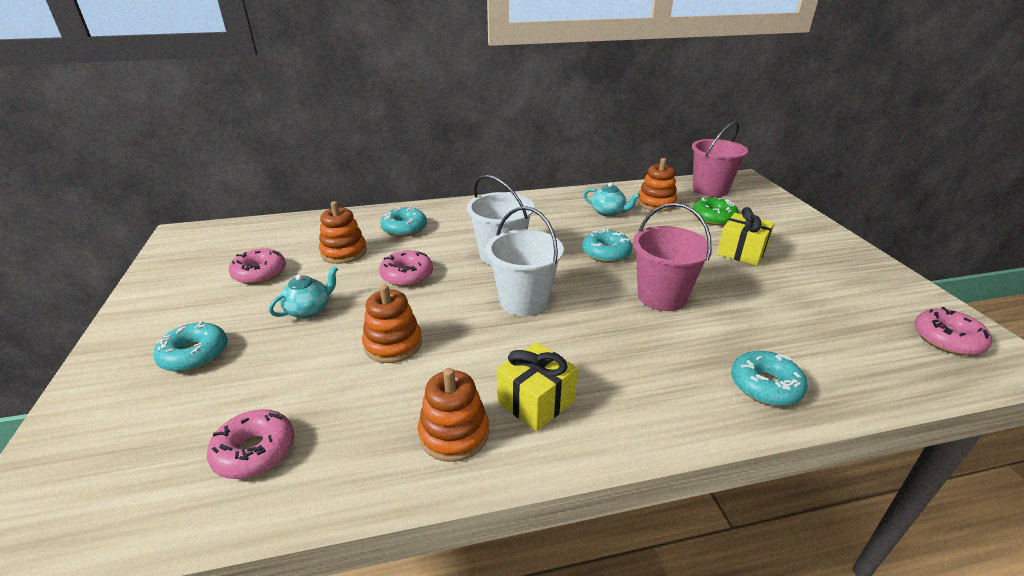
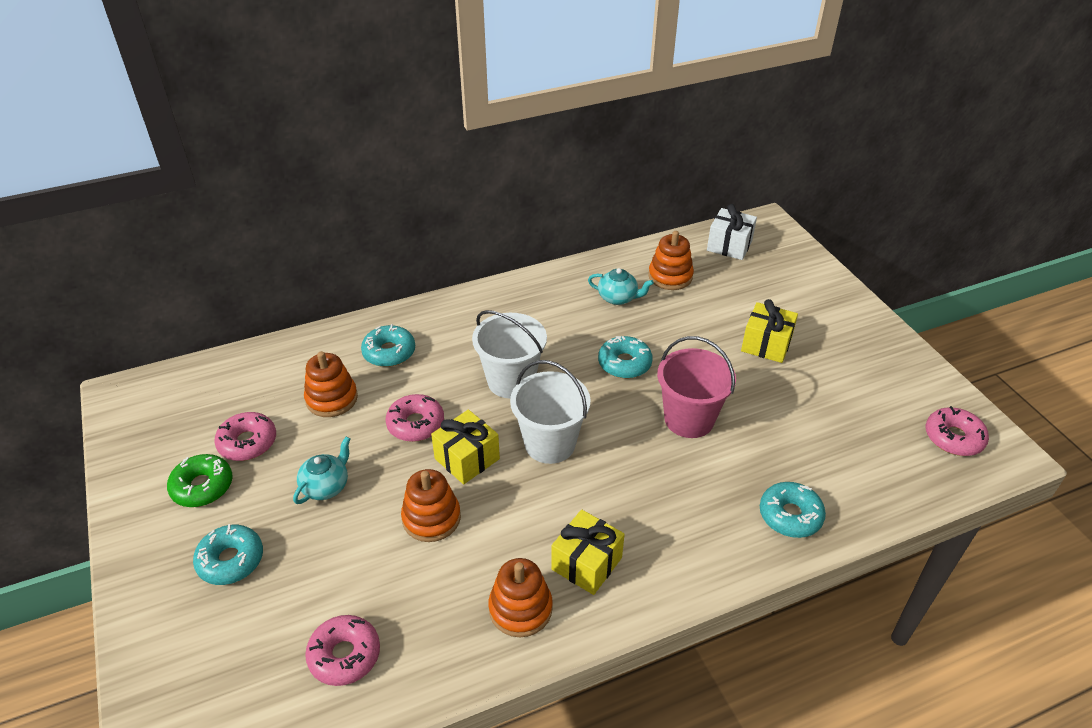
camera: 10 degrees left, 10 degrees up
pink bucket [692,121,748,197] -> white gift [707,204,757,260]
green donut [693,197,739,225] -> green donut moved to [167,454,233,507]
none -> yellow gift [431,410,500,484]

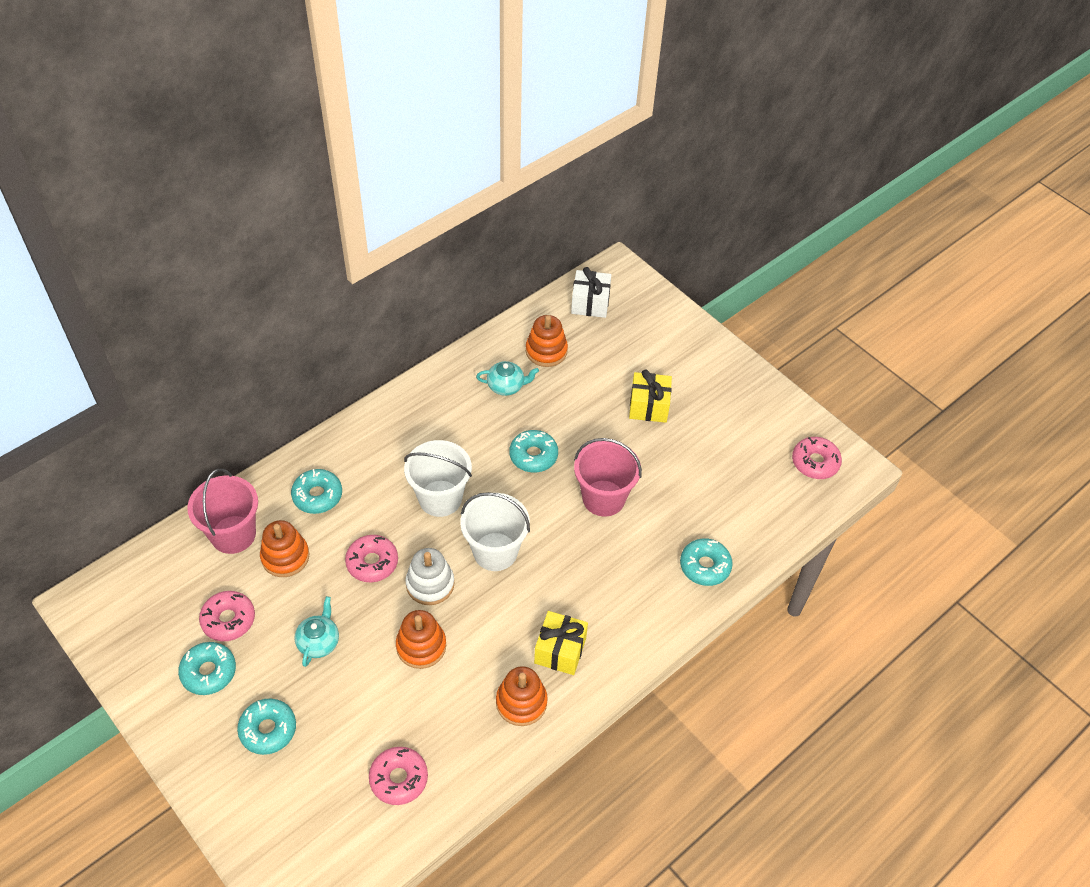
camera: 20 degrees left, 10 degrees up
green donut [167,454,233,507] -> turquoise donut [178,642,236,695]
yellow gift [431,410,500,484] -> white stacking toy [405,548,454,605]
none -> pink bucket [187,469,258,554]

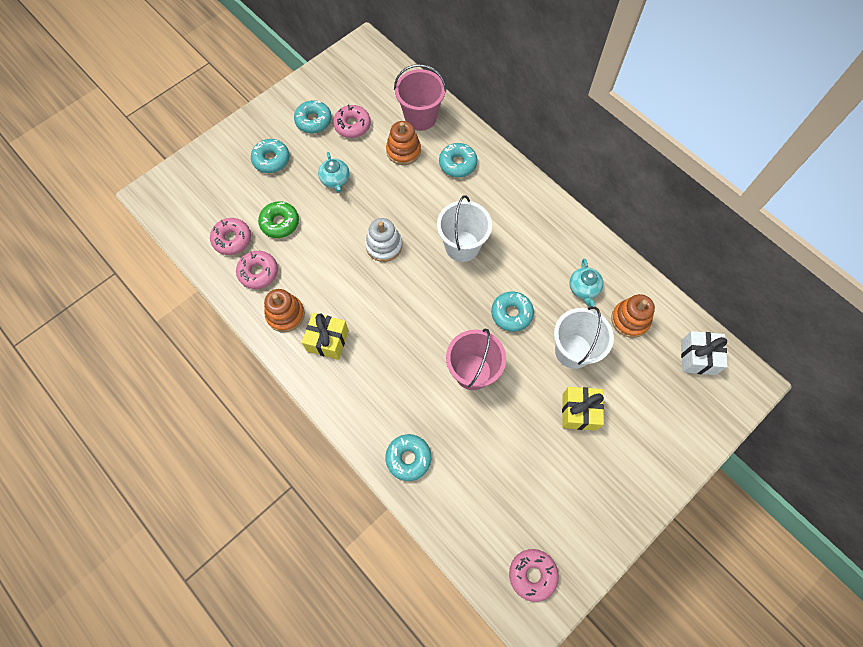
camera: 90 degrees right, 15 degrees up
turquoise teapot [294,596,339,667] -> turquoise teapot turned 60 degrees clockwise [318,152,350,193]
pink donut [345,535,398,582] -> pink donut moved to [236,251,278,289]
orange stacking toy [396,610,446,669] -> none
white bucket [460,492,530,571] -> white bucket moved to [554,306,614,369]
none -> green donut [258,201,299,238]

